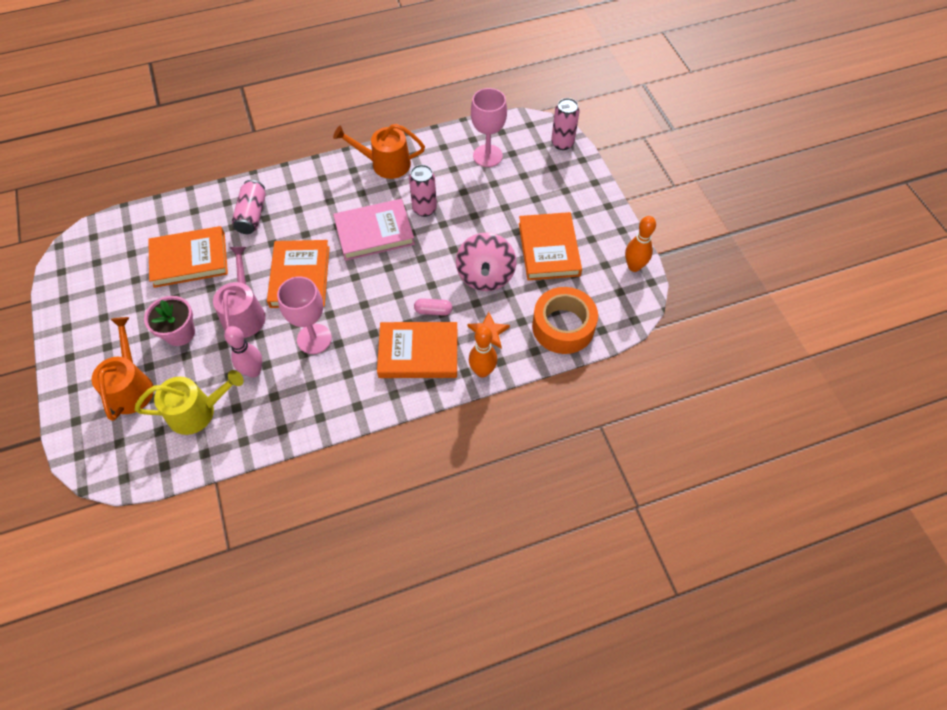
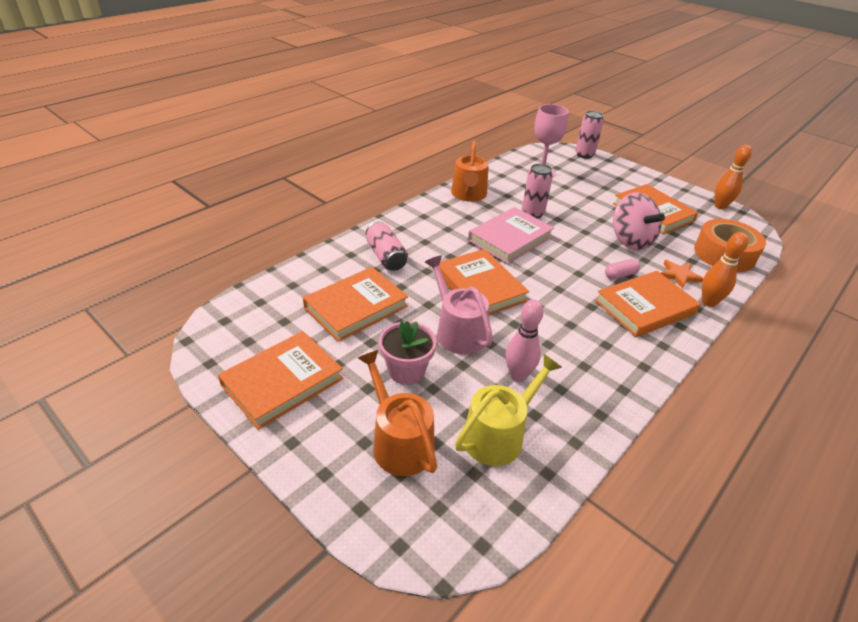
camera: 30 degrees left, 20 degrees down
pink goblet [277,277,332,354] -> none
orange watering can [333,124,425,179] -> orange watering can turned 60 degrees counterclockwise [451,140,489,202]
none -> orange book [218,331,344,430]

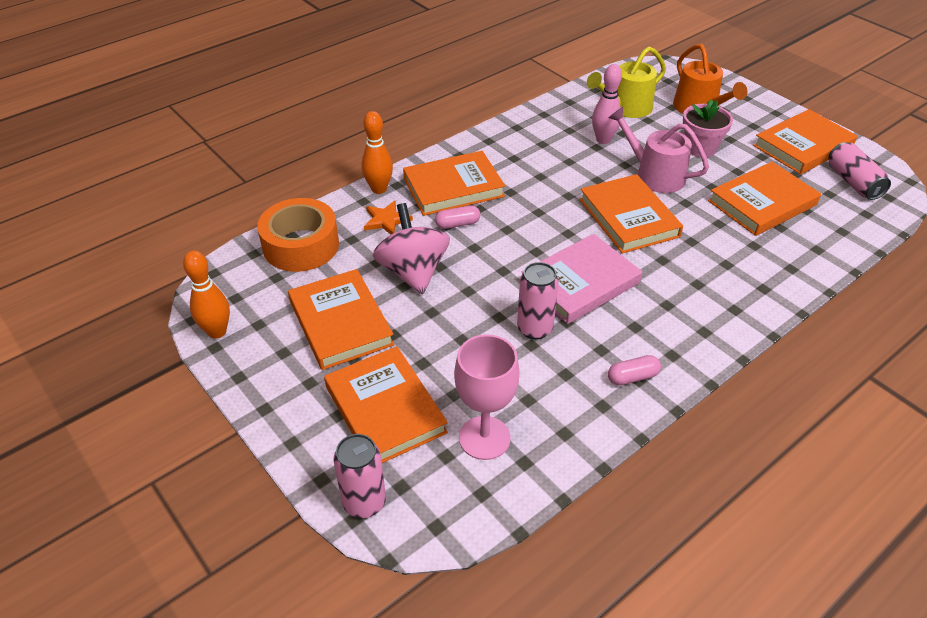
camera: 170 degrees left, 5 degrees up
pink can [366,221,408,271] -> pink can moved to [829,142,891,200]
pink watering can [425,256,493,355] -> pink watering can turned 150 degrees clockwise [608,107,709,193]
orange watering can [451,140,489,202] -> pink capsule [608,355,661,385]
none -> orange book [324,346,448,463]

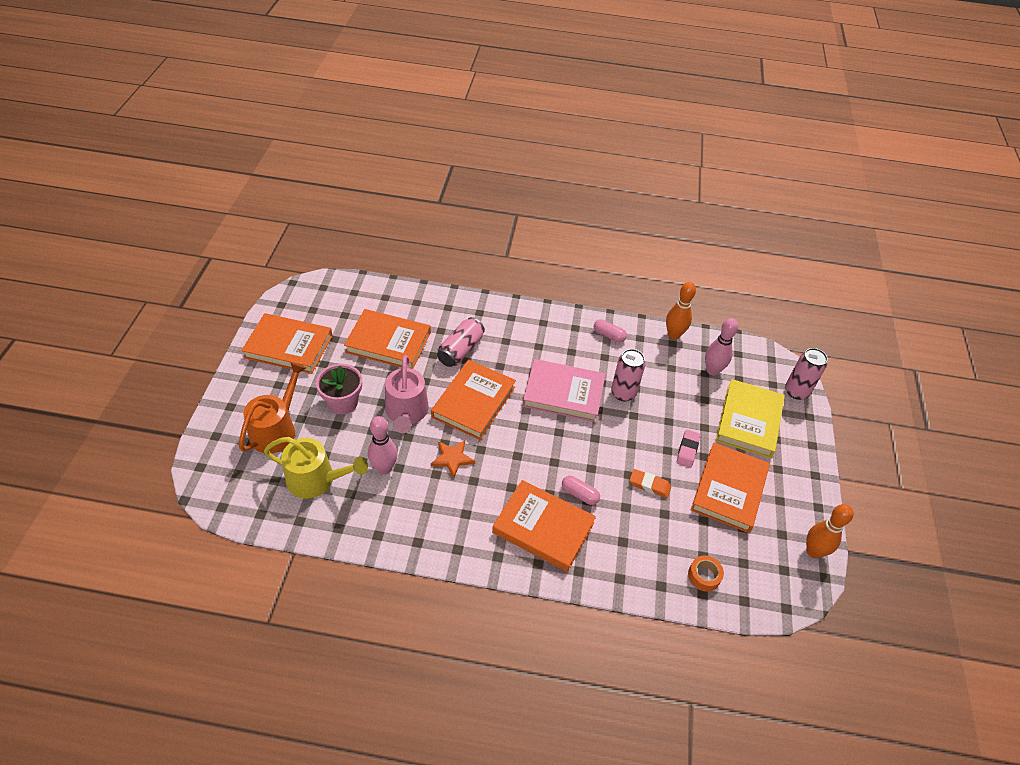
camera: 135 degrees left, 5 degrees up
orange tape [257,198,339,272] -> orange tape [688,555,724,592], size x0.46
orange book [324,346,448,463] -> yellow book [715,379,785,458]
orange bowling pin [362,111,393,194] -> orange bowling pin moved to [666,282,696,339]
orange star [364,200,413,234] -> orange star moved to [431,440,475,478]
pink spinning top [373,203,450,294] -> orange eraser [630,469,671,498]
pink goblet [454,334,520,460] -> pink bowling pin [705,318,738,376]
pink can [829,142,891,200] -> pink can moved to [437,317,485,367]
none -> pink eraser [677,429,700,468]

